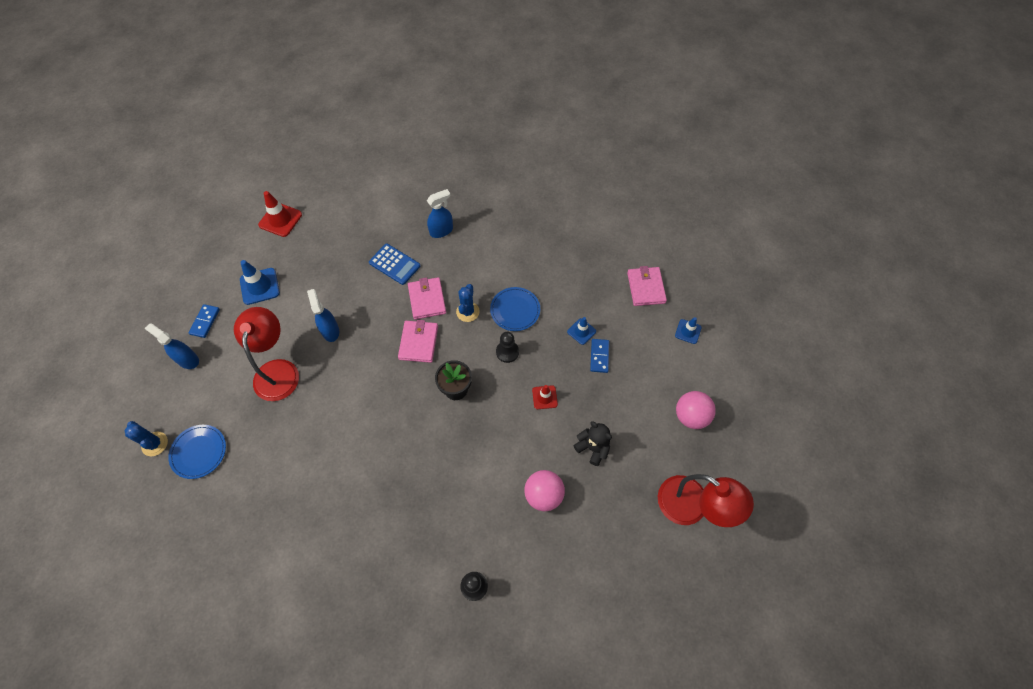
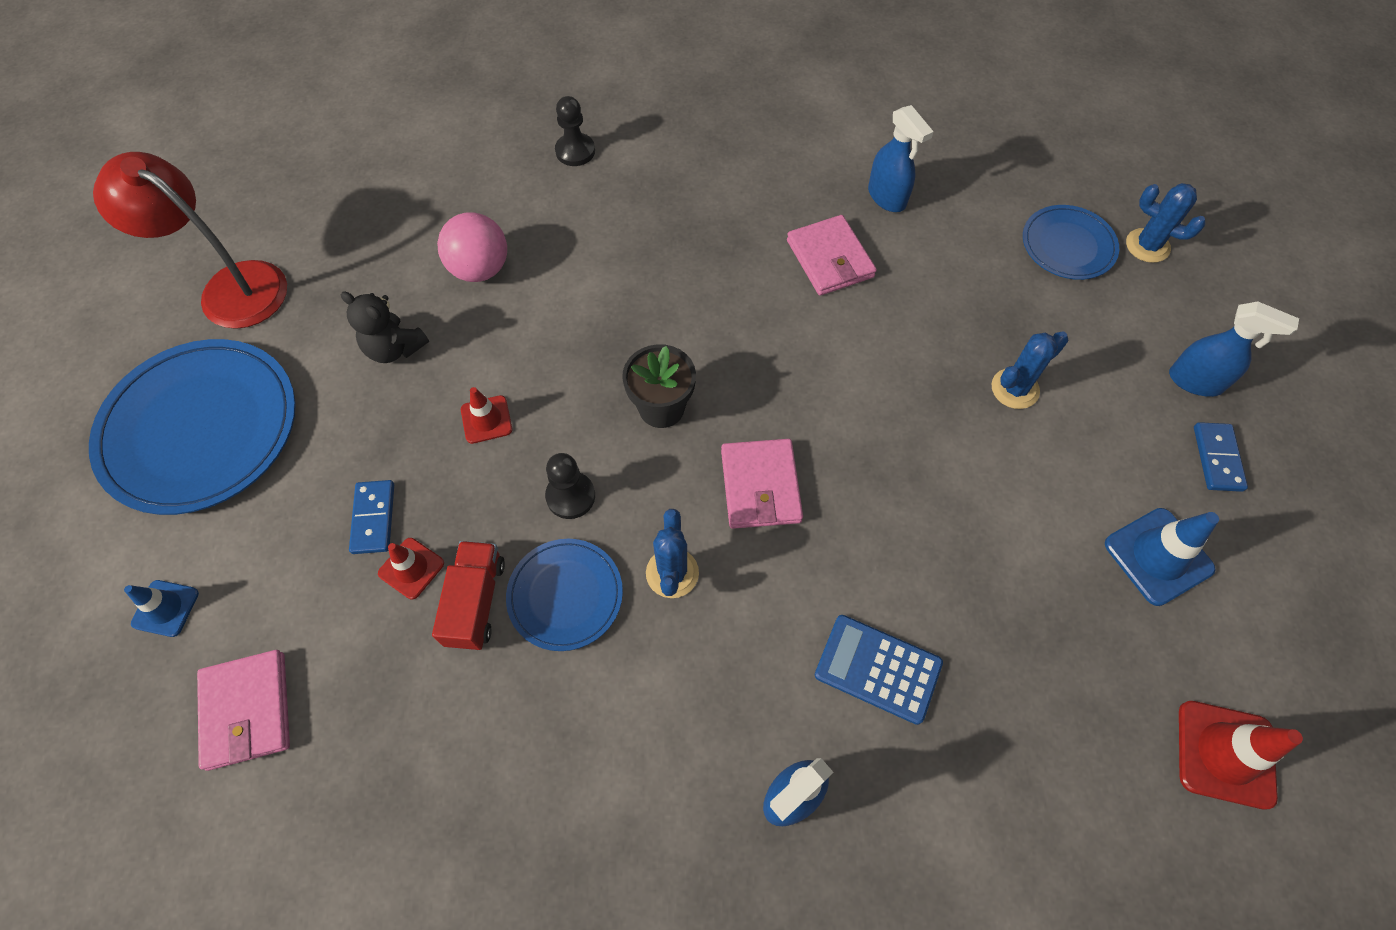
camera: 170 degrees right, 0 degrees up
red lamp [234,307,299,401] -> blue cactus [992,331,1069,409]
blue spray bottle [307,289,339,342] -> blue spray bottle moved to [868,105,934,212]
pink wallet [408,277,446,320] -> pink wallet moved to [787,215,877,295]
blue traffic cone [567,317,596,345] -> red traffic cone [378,538,444,599]
pink ball [676,391,716,429] -> blue plate [89,339,296,515]
none -> red truck [432,541,505,650]

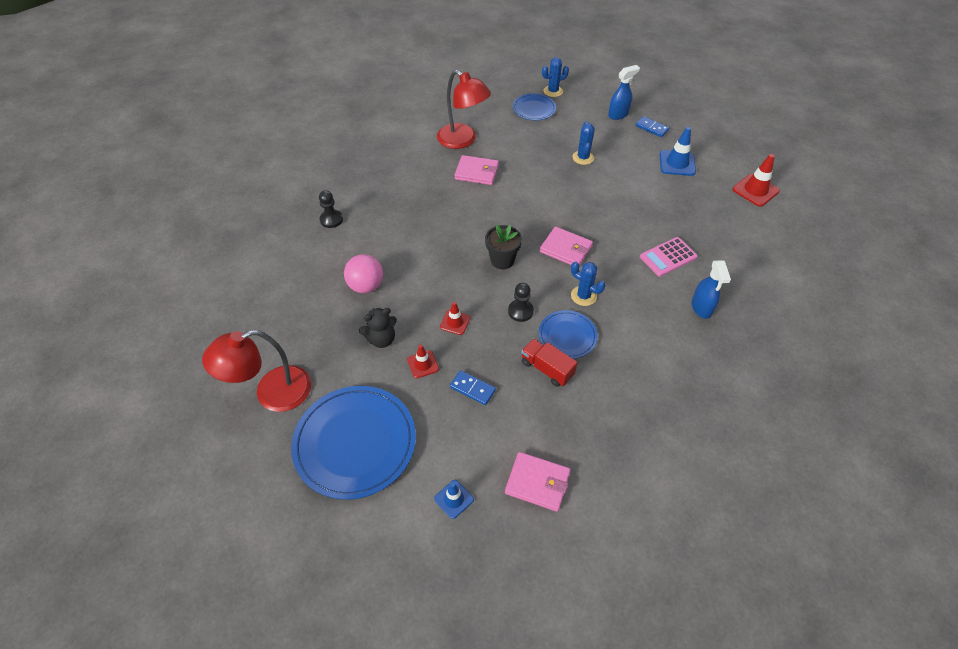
camera: 55 degrees left, 10 degrees down
red traffic cone [378,538,444,599] -> red traffic cone moved to [407,345,439,378]
blue calculator [815,615,943,725] -> pink calculator [640,237,698,277]
blue spray bottle [868,105,934,212] -> red lamp [437,70,491,149]

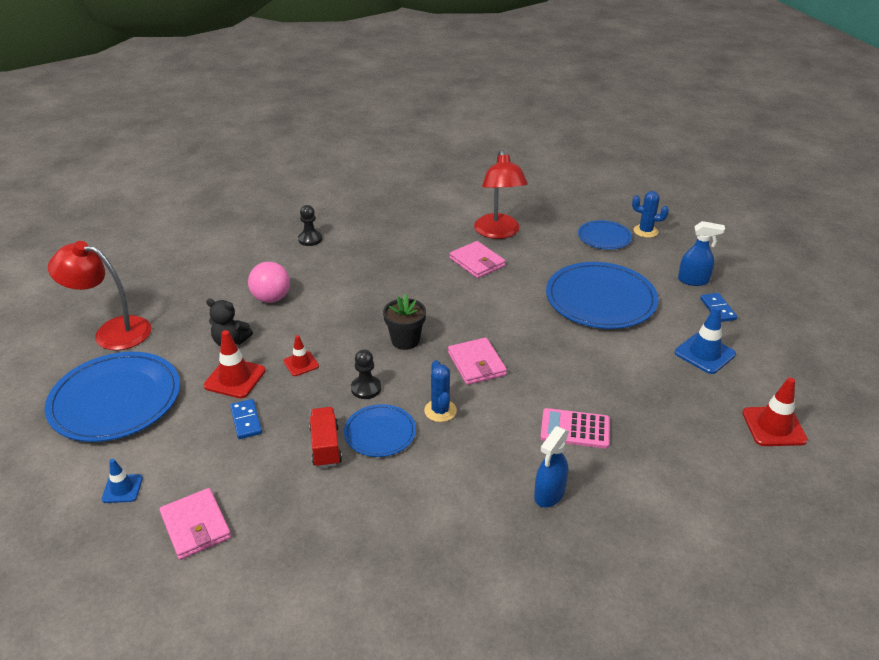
camera: 40 degrees right, 15 degrees down
red traffic cone [407,345,439,378] -> red traffic cone [204,330,266,398], size x1.63
blue cactus [573,121,595,165] -> blue plate [546,262,659,329]

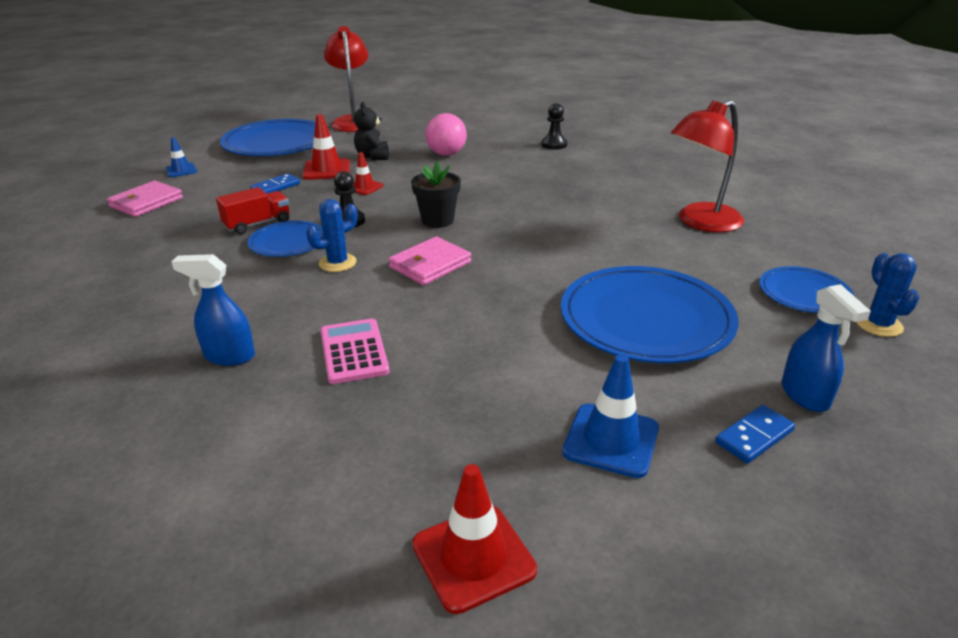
camera: 65 degrees right, 5 degrees down
pink wallet [450,241,506,278] -> none

